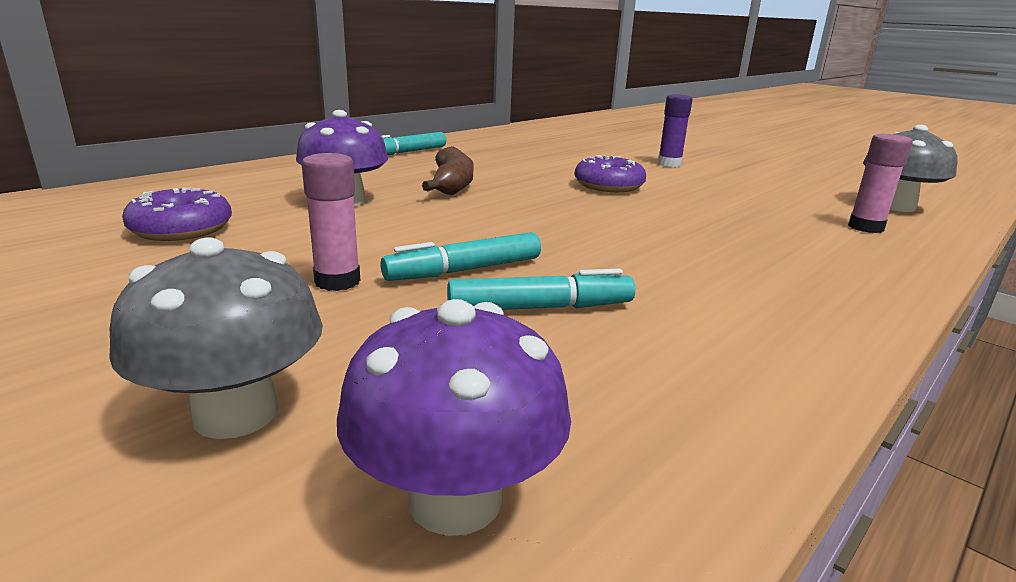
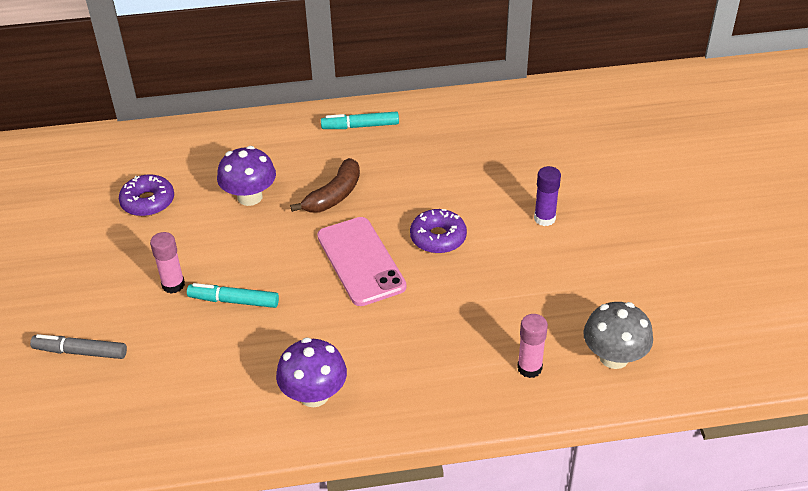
camera: 40 degrees right, 20 degrees up
grey mushroom [109,238,323,439] -> grey marker [30,334,127,359]
purple mushroom [337,299,571,536] -> purple mushroom moved to [276,338,347,407]
turquoise marker [447,269,635,310] -> none
none -> pink phone [317,217,407,306]

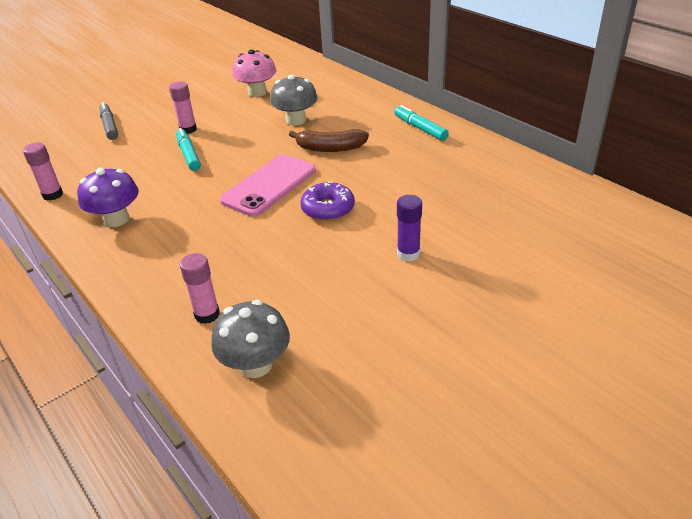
camera: 60 degrees right, 5 degrees down
purple donut [119,174,174,217] -> pink mushroom [233,49,276,97]
purple mushroom [217,146,276,206] -> grey mushroom [270,75,318,125]
none -> pink glue stick [23,142,63,201]

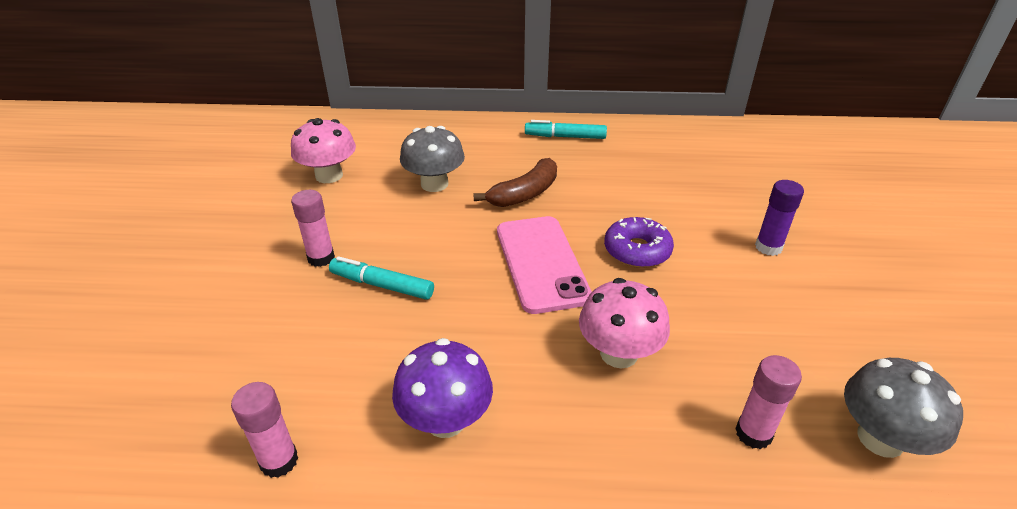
camera: 50 degrees left, 0 degrees up
grey marker [99,102,118,140] -> none
none -> pink mushroom [579,278,670,368]

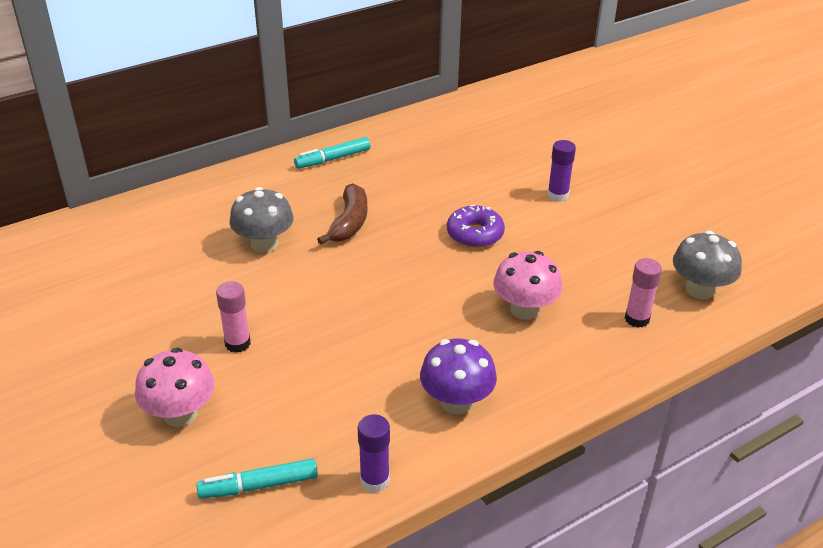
camera: 35 degrees left, 0 degrees up
pink glue stick [231,382,298,478] -> purple glue stick [358,414,390,493]
pink mushroom [291,118,356,183] -> pink mushroom moved to [135,348,215,427]
turquoise marker [329,256,434,300] -> turquoise marker moved to [197,458,318,499]
pink phone [497,216,592,314] -> none

